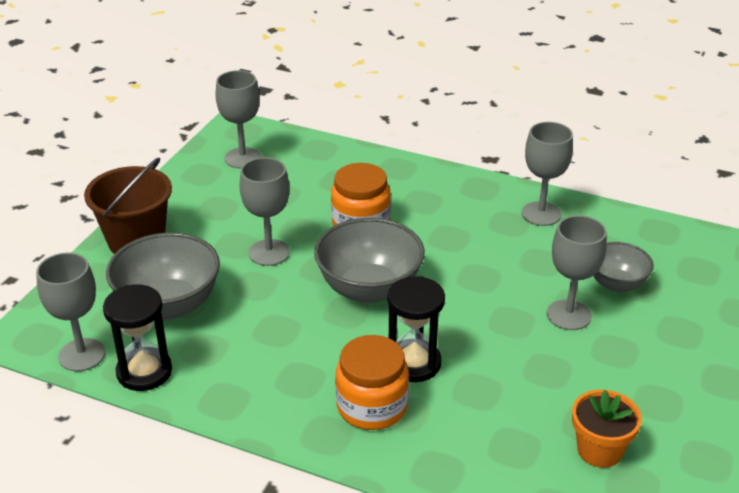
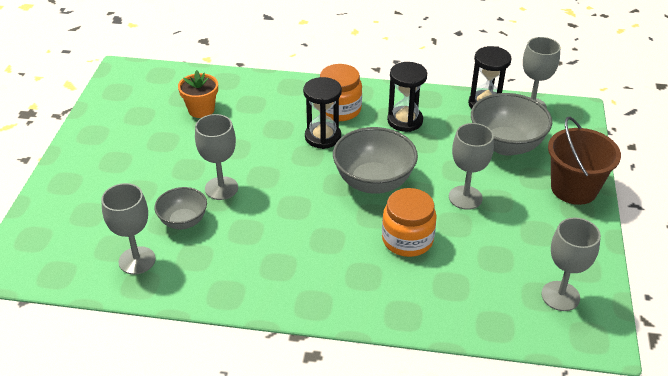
camera: 165 degrees right, 5 degrees up
grey goblet [522,122,573,226] -> grey goblet moved to [101,183,156,274]
none -> black hourglass [387,62,427,132]

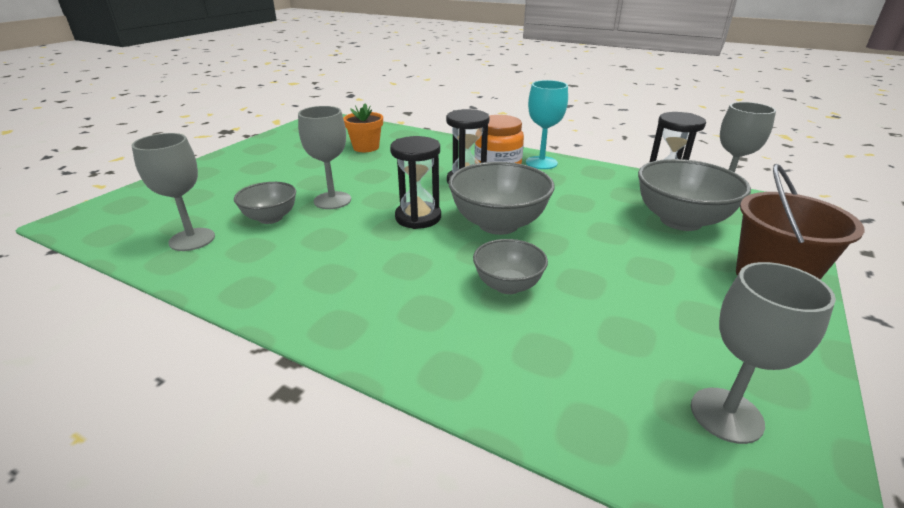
camera: 20 degrees right, 10 degrees down
orange jar [382,188,437,257] -> grey bowl [473,239,548,294]
black hourglass [387,62,427,132] -> black hourglass moved to [390,136,441,229]
grey goblet [449,123,494,210] -> none
none -> turquoise goblet [526,80,568,169]

